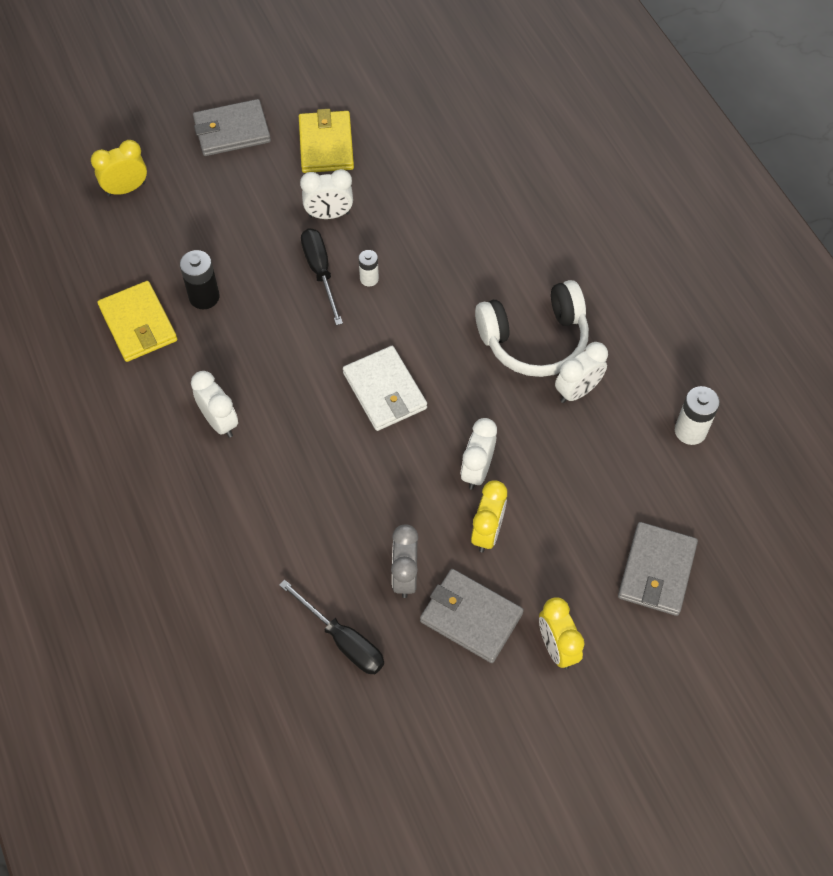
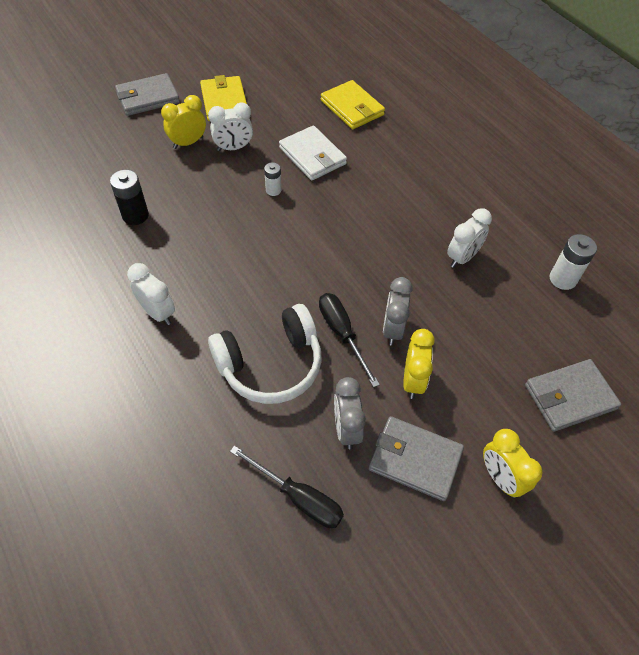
camera: 10 degrees left, 5 degrees down
yellow clock [91,140,147,197] -> yellow clock moved to [161,95,206,149]
yellow wallet [97,281,177,362] -> yellow wallet moved to [321,80,385,129]
black screwdriver [301,228,343,325] -> black screwdriver moved to [319,293,380,388]
white wallet [343,346,427,431] -> white wallet moved to [279,125,347,180]
white clock [461,418,497,490] -> grey clock [383,277,413,346]
white headphones [475,280,589,377] -> white headphones moved to [208,304,322,404]
grey wallet [618,522,698,616] -> grey wallet turned 60 degrees clockwise [525,359,621,432]

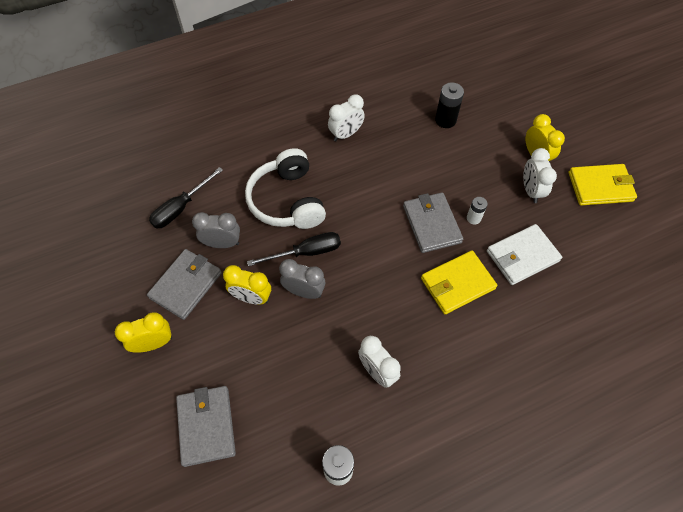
camera: 100 degrees right, 5 degrees up
grey wallet [115,73,180,116] -> grey wallet moved to [403,192,463,253]
yellow wallet [321,80,385,129] -> yellow wallet moved to [421,251,497,314]

